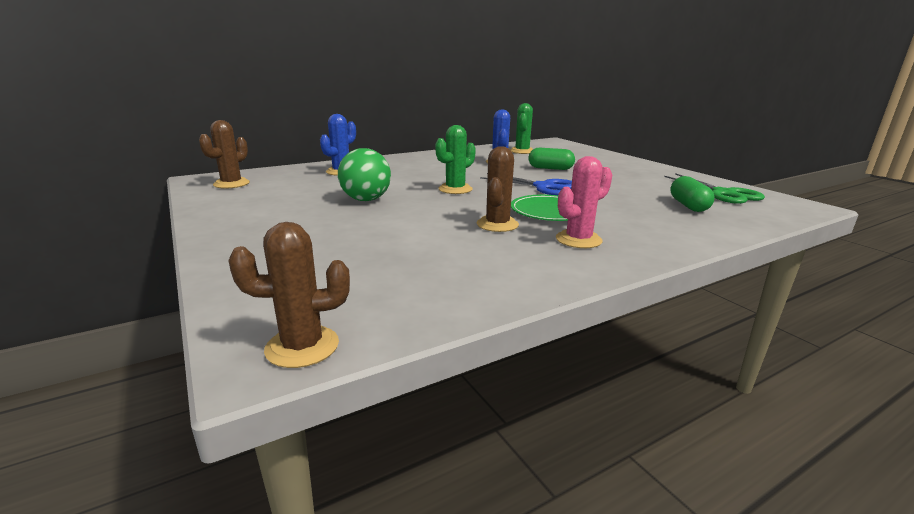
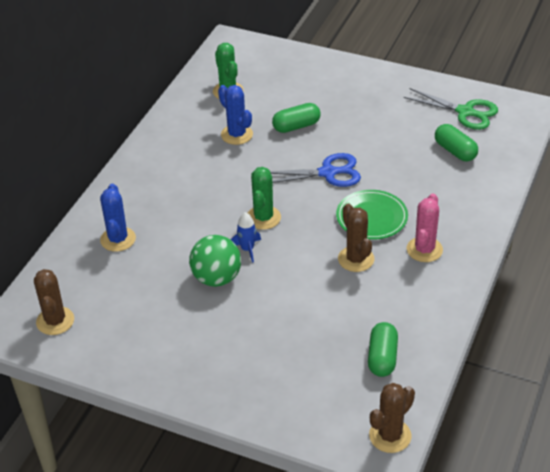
camera: 35 degrees left, 20 degrees up
none -> blue rocket [230,212,261,263]
none -> green capsule [368,322,398,377]

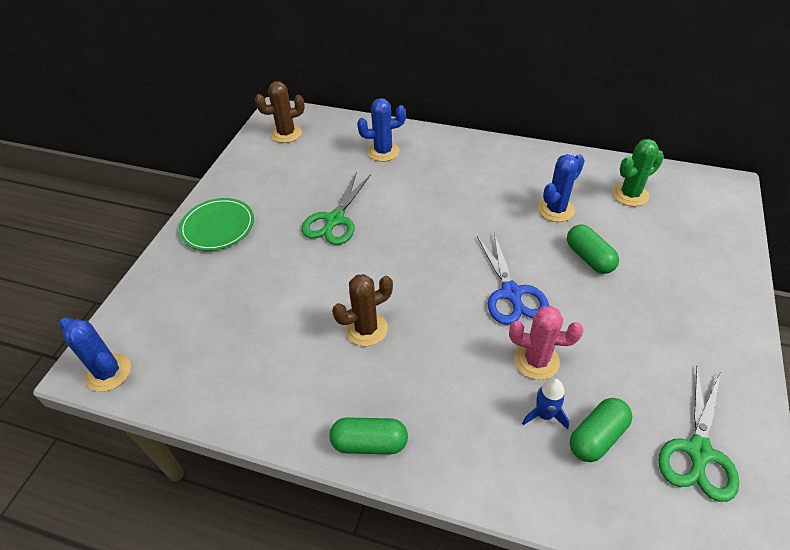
camera: 85 degrees right, 5 degrees up
green ball [189,235,241,287] -> green scissors [301,173,371,245]
blue rocket [230,212,261,263] -> blue rocket moved to [522,378,569,430]
green cactus [248,167,281,230] -> none
green plate [336,190,408,239] -> green plate moved to [179,198,254,251]
green capsule [368,322,398,377] -> green capsule moved to [330,417,408,454]
brown cactus [369,383,415,453] -> blue cactus [59,318,131,392]
pink cactus [407,194,443,262] -> pink cactus moved to [509,306,583,380]

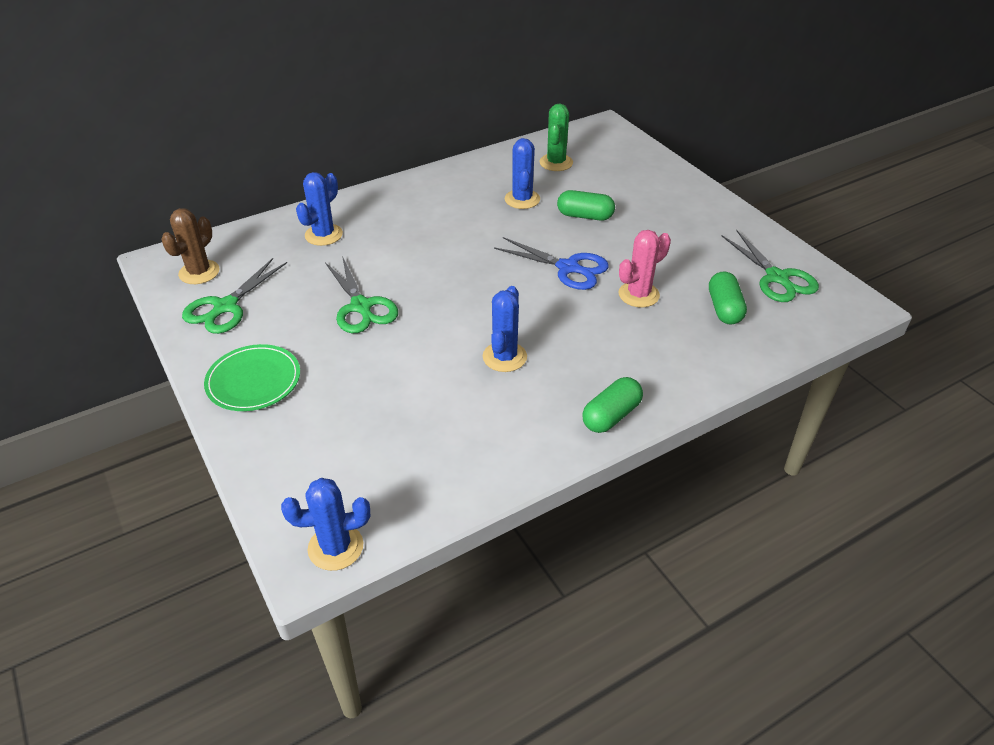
camera: 50 degrees left, 5 degrees down
brown cactus [332,274,393,346] -> blue cactus [483,286,527,372]
blue rocket [522,378,569,430] -> none
none -> green scissors [182,258,287,334]

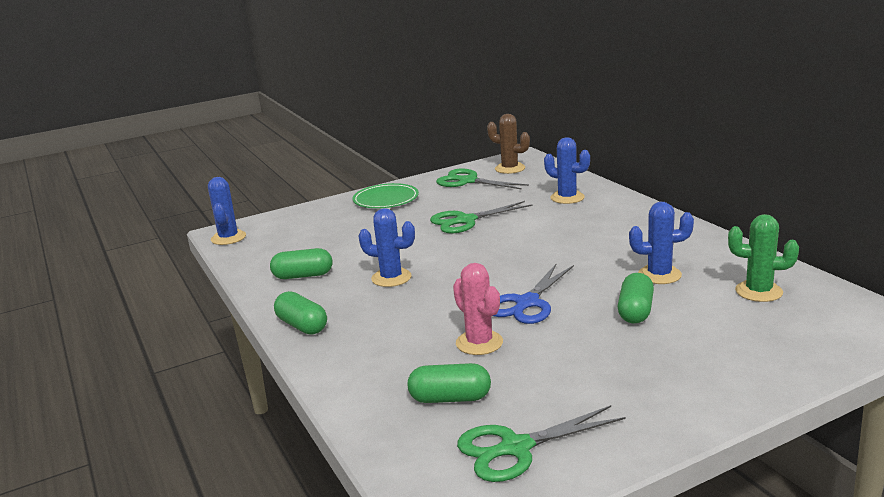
camera: 95 degrees right, 20 degrees down
none -> green capsule [270,248,332,279]

